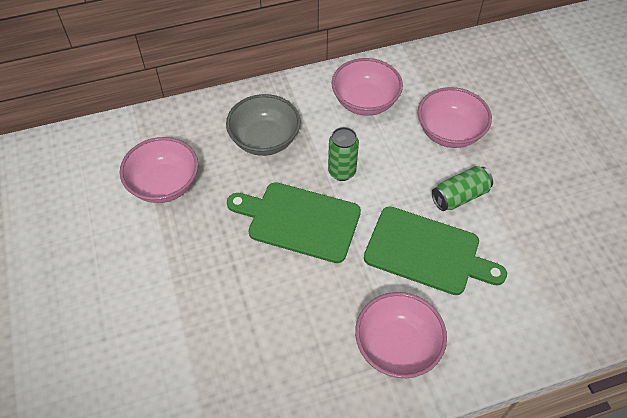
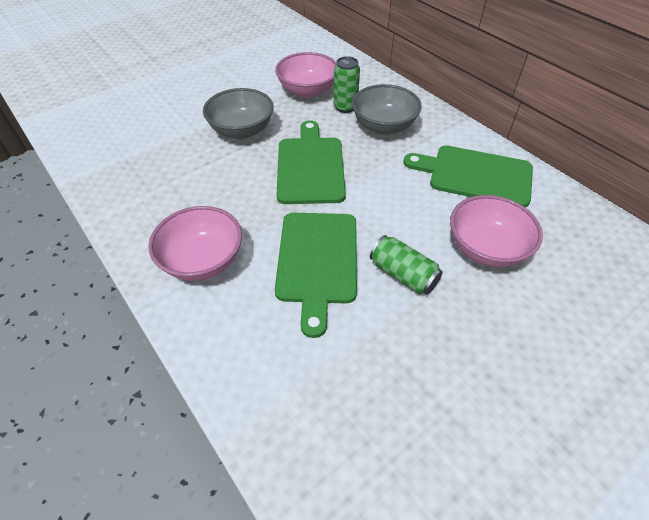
camera: 70 degrees right, 5 degrees down
green can [328,127,359,181] -> green can moved to [334,56,360,113]
pink bowl [331,58,403,116] -> green cutting board [403,145,533,207]
none -> grey bowl [203,88,274,139]

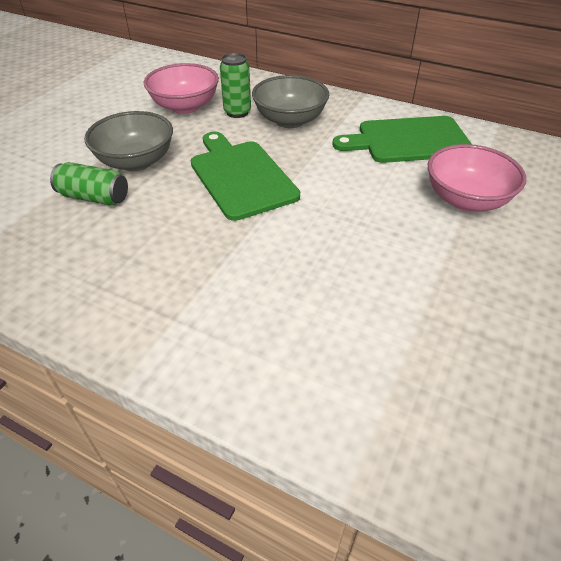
camera: 25 degrees left, 5 degrees down
pink bowl [148,206,242,281] -> none
green cutting board [275,213,357,338] -> none
green can [370,235,443,295] -> green can moved to [50,162,128,206]

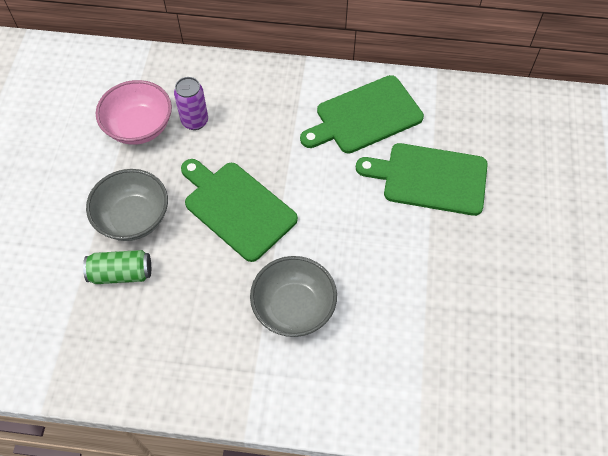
camera: 20 degrees left, 15 degrees up
green can [220,53,251,118] -> purple can [174,77,208,130]
grey bowl [252,75,329,128] -> grey bowl moved to [250,256,337,337]
pink bowl [428,144,526,211] -> green cutting board [356,143,488,216]

